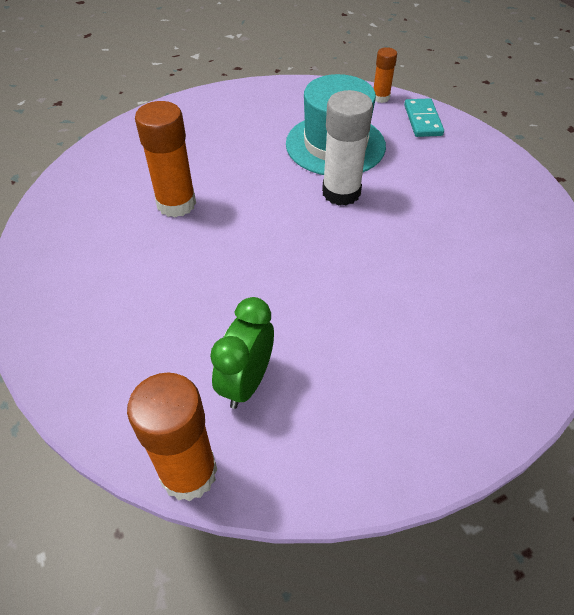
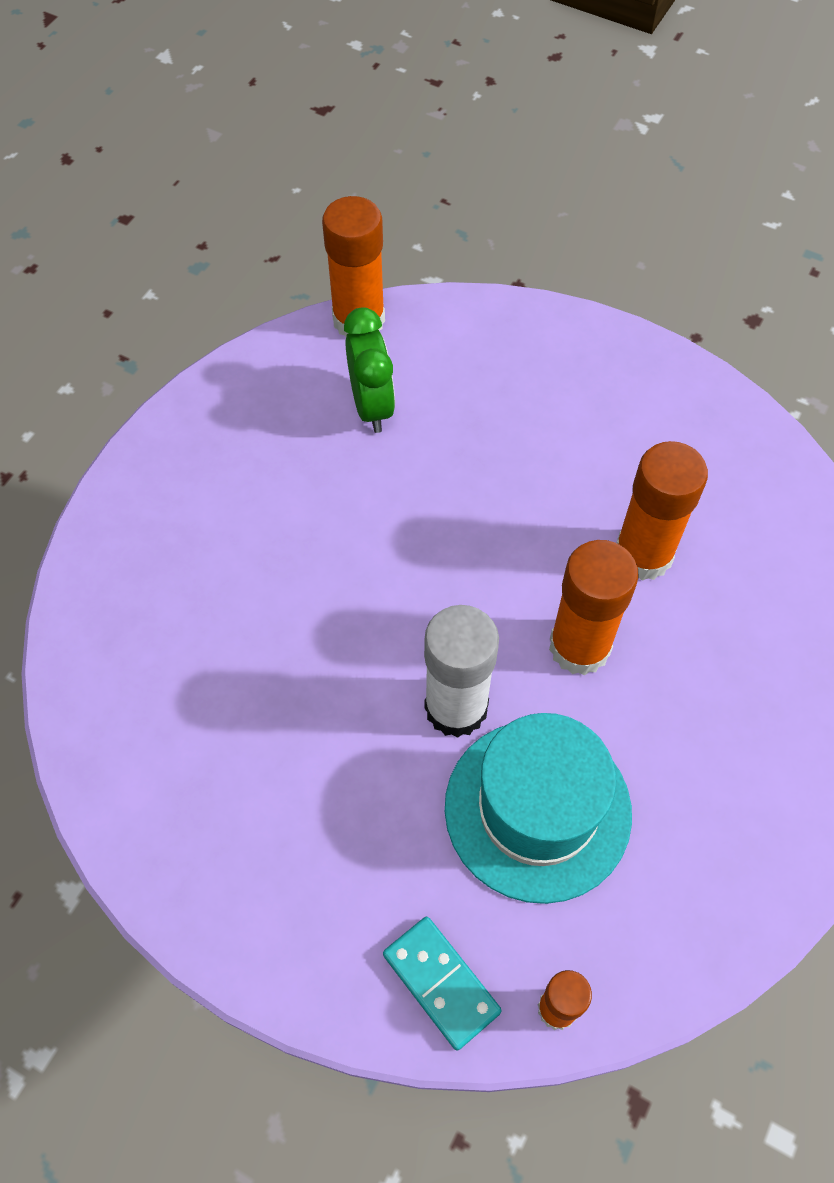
camera: 145 degrees right, 10 degrees up
none -> orange glue stick [549,540,639,676]

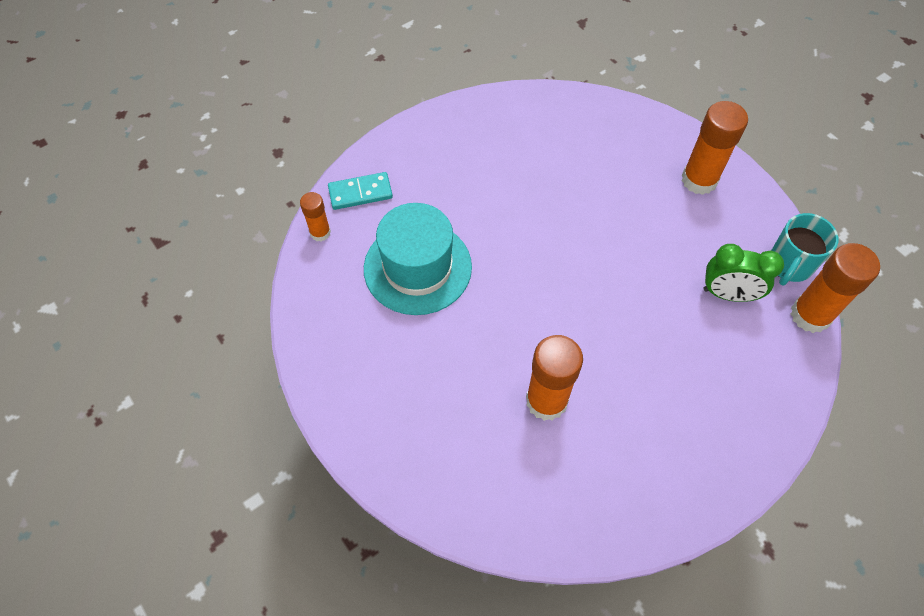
camera: 115 degrees right, 0 degrees up
white glue stick [424,605,499,738] -> none
orange glue stick [549,540,639,676] -> orange glue stick moved to [682,101,748,195]
none -> turquoise mug [771,213,838,286]

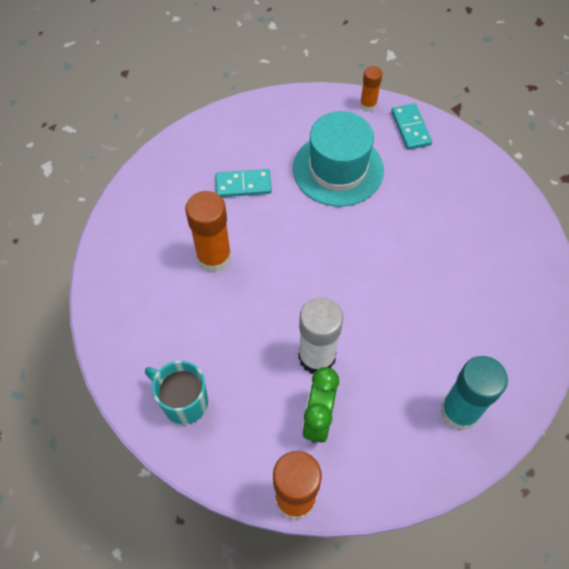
camera: 90 degrees right, 0 degrees up
orange glue stick [682,101,748,195] -> turquoise glue stick [440,356,508,431]
turquoise mug [771,213,838,286] -> turquoise mug moved to [145,360,208,425]
none -> turquoise domino [216,169,272,197]
none -> white glue stick [298,297,343,374]

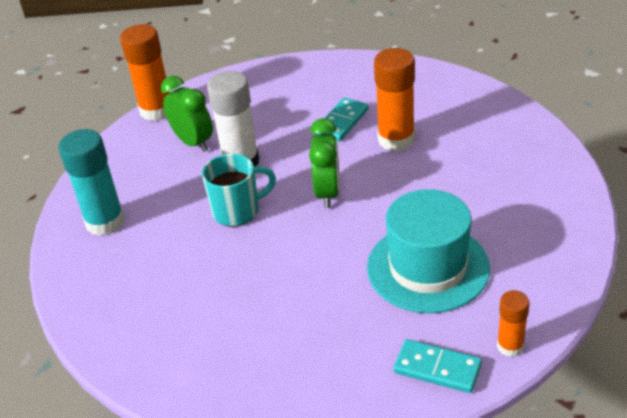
camera: 130 degrees right, 20 degrees down
turquoise mug [145,360,208,425] -> turquoise mug moved to [202,154,276,227]
turquoise domino [216,169,272,197] -> turquoise domino moved to [315,98,369,141]
none -> green clock [309,118,340,208]

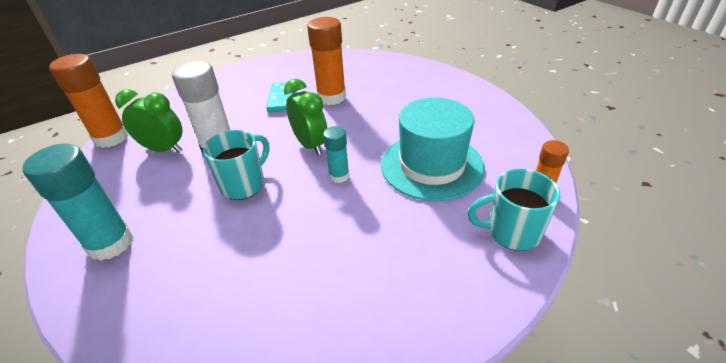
camera: 35 degrees left, 0 degrees up
turquoise domino [394,339,482,393] -> turquoise mug [467,169,560,251]
none -> turquoise glue stick [323,126,349,183]

